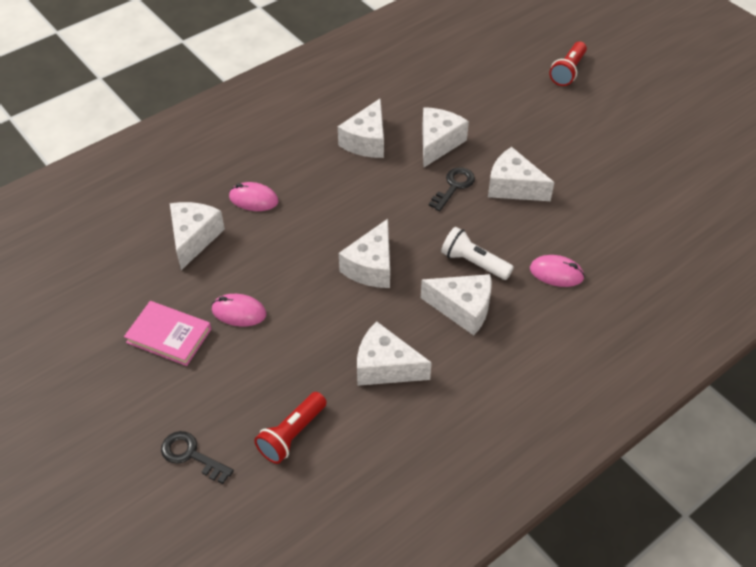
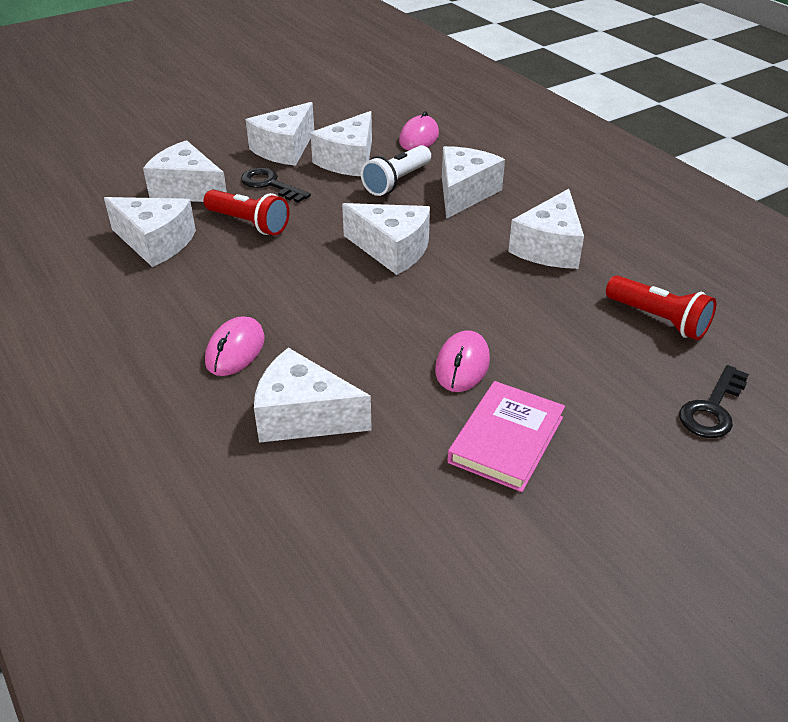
camera: 85 degrees left, 10 degrees down
red flashlight [549,42,587,86] -> red flashlight moved to [204,190,290,235]
none -> white cheese [310,111,372,176]

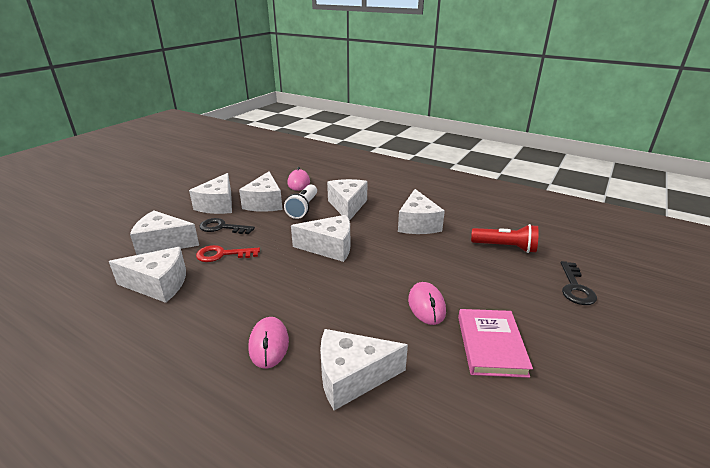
camera: 25 degrees left, 10 degrees down
red flashlight [204,190,290,235] -> red key [196,245,260,262]

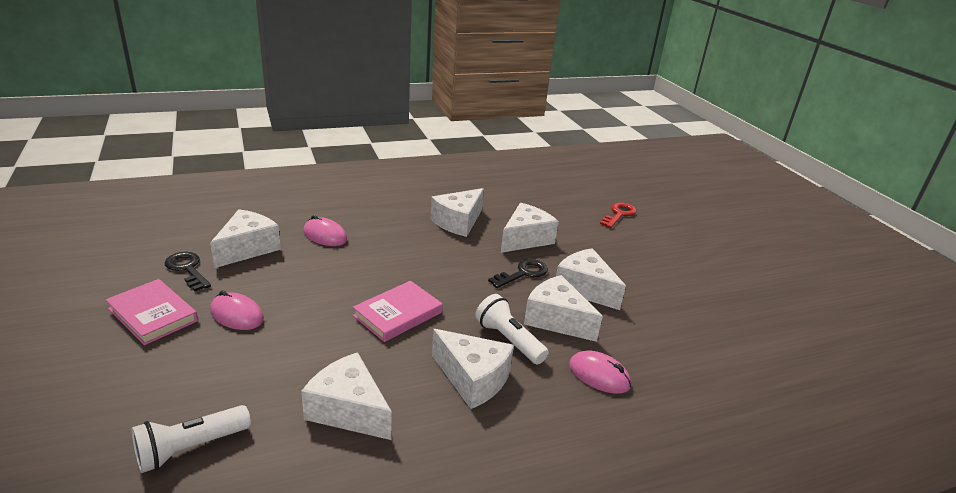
camera: 125 degrees right, 0 degrees up
red key [196,245,260,262] -> red key moved to [600,202,636,228]
white cheese [291,215,350,262] -> pink book [353,281,443,342]
red flashlight [471,224,539,253] -> white flashlight [131,405,251,473]
black key [561,261,597,305] -> black key moved to [165,252,211,291]

